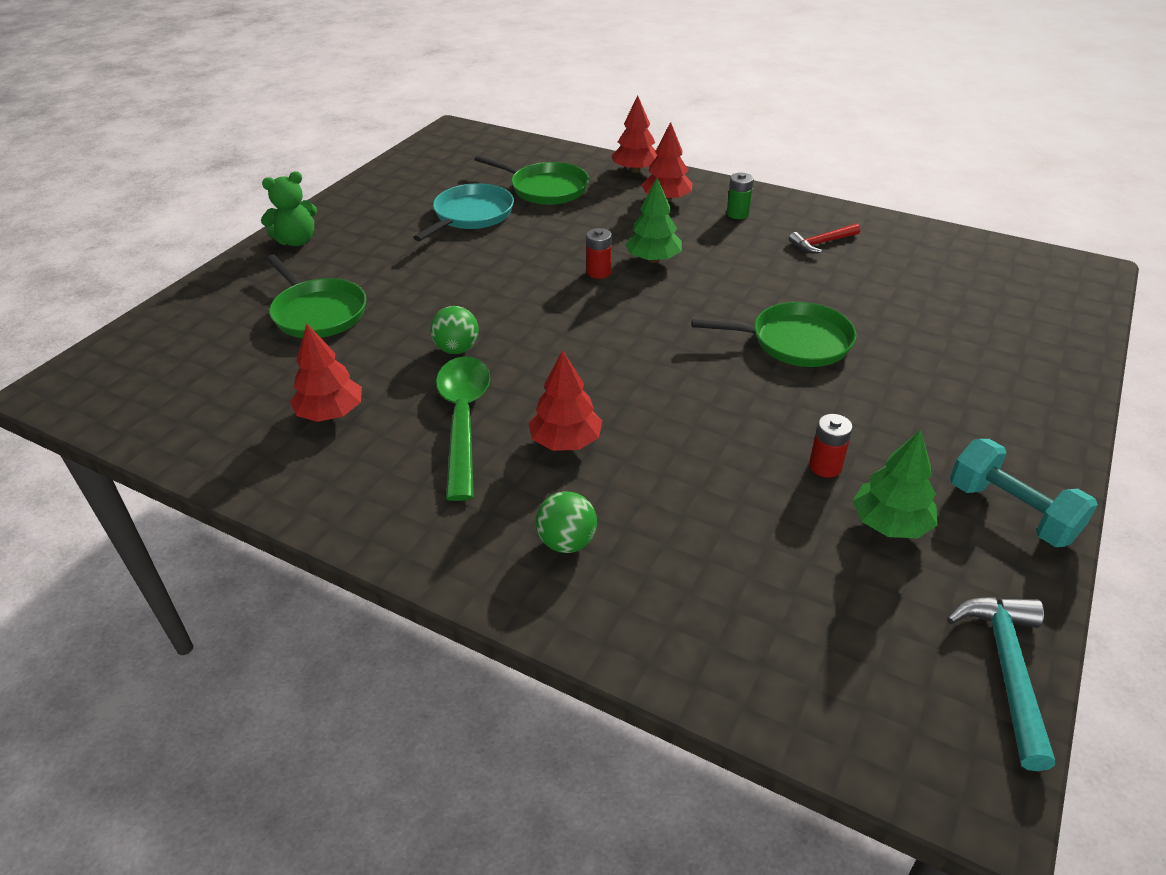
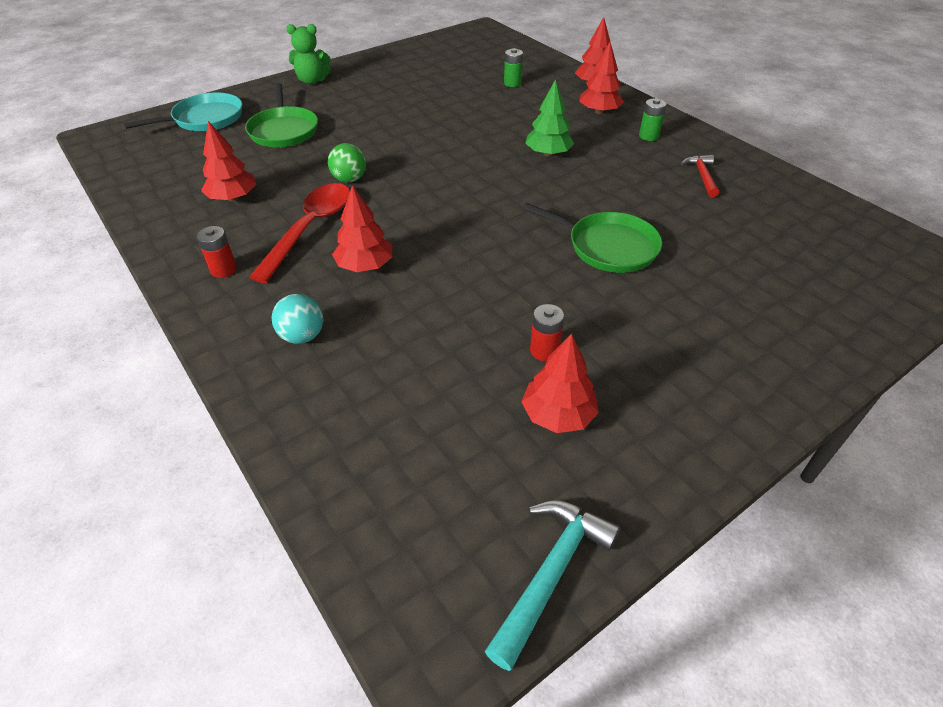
camera: 25 degrees right, 5 degrees up
turquoise pan [413,183,514,241] -> turquoise pan moved to [124,92,242,131]
green spoon [436,356,490,501] -> red spoon [249,183,350,283]
green pan [474,155,589,205] -> green battery [504,48,523,87]
green ball [536,491,597,553] -> turquoise ball [272,294,323,344]
red battery [586,228,612,279] -> red battery moved to [197,226,237,278]
red hammer [789,223,860,253] -> red hammer turned 90 degrees clockwise [681,155,719,198]
green tree [853,430,937,538] -> red tree [522,333,599,433]
turquoise dumbbell [950,439,1098,547] -> none

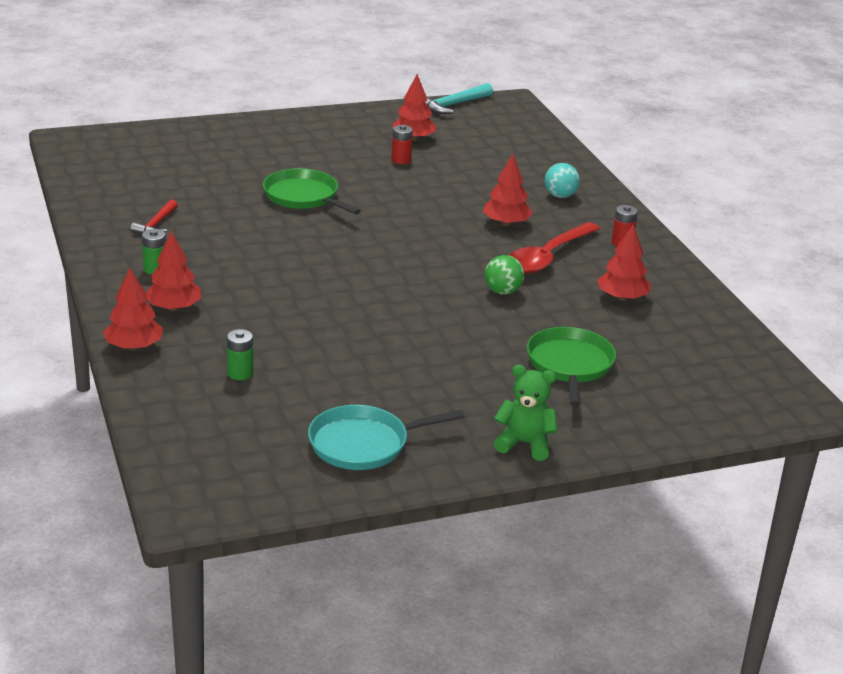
camera: 165 degrees left, 15 degrees down
turquoise pan [124,92,242,131] -> turquoise pan moved to [308,405,465,470]
green tree [525,79,574,157] -> none

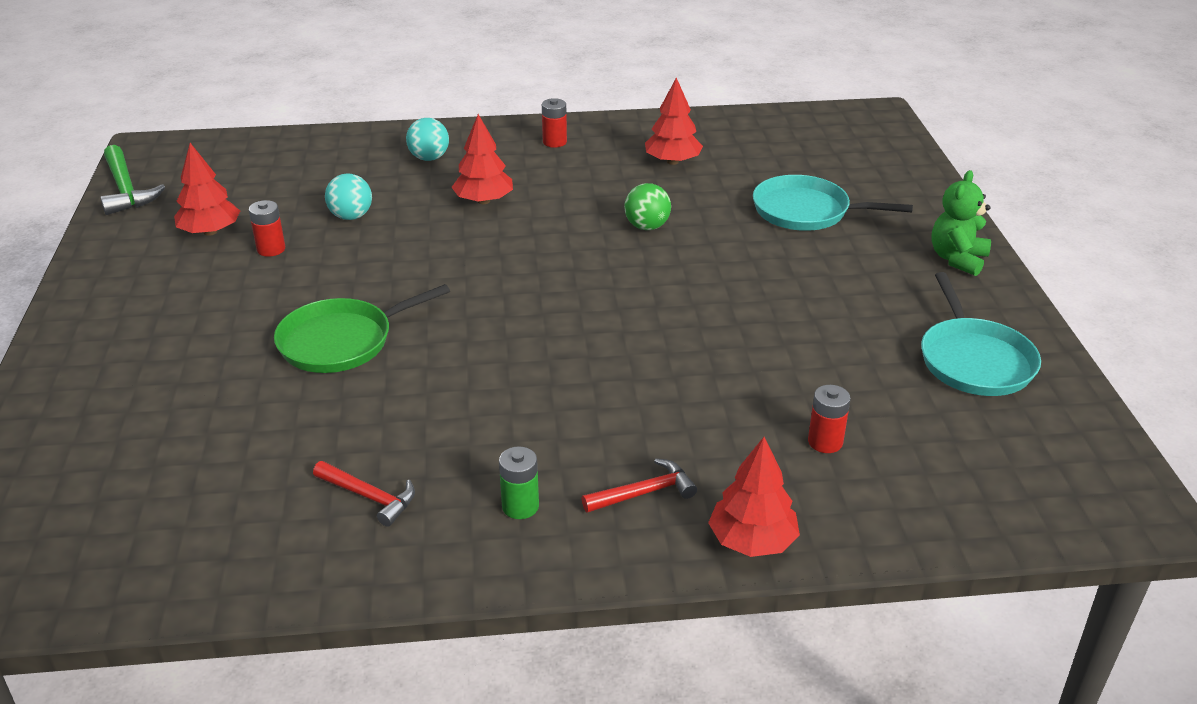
camera: 75 degrees left, 5 degrees up
red tree [146,232,201,311] -> red hammer [582,459,697,513]
green battery [227,329,253,380] -> red battery [808,385,850,453]
turquoise hammer [425,83,493,114] -> green hammer [100,145,165,215]
red spoon [509,222,600,274] -> none
green pan [527,327,616,406] -> turquoise pan [753,175,913,231]
none -> turquoise ball [325,173,372,220]

